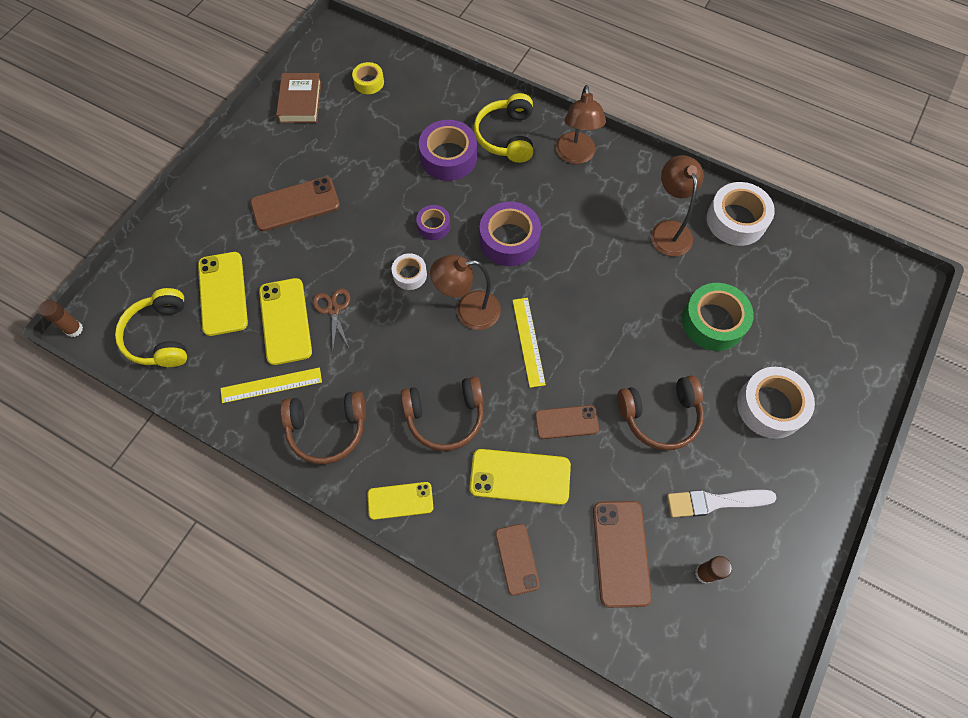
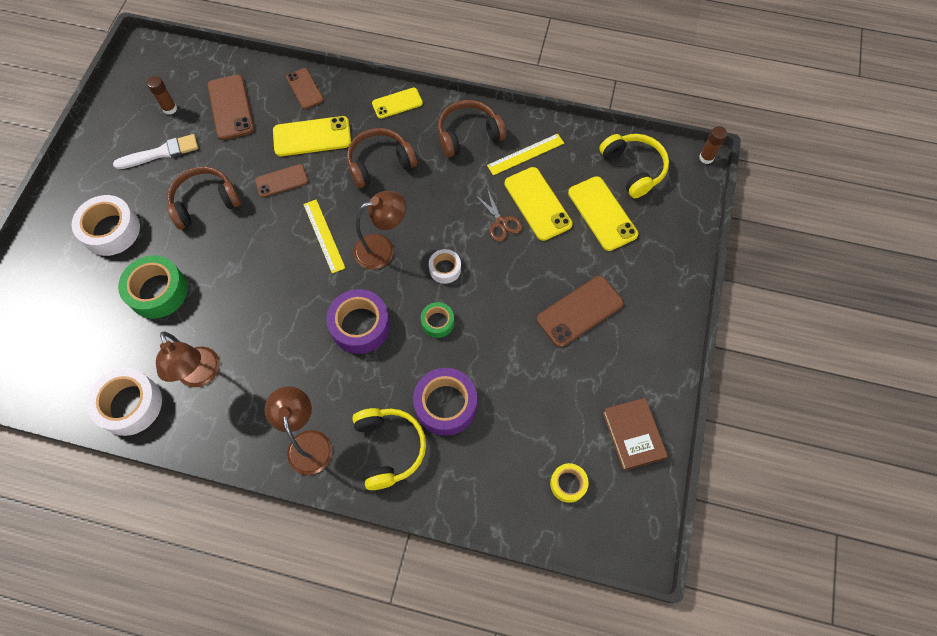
camera: 165 degrees right, 0 degrees up
purple tape [416,205,450,240] -> green tape [421,302,454,338]

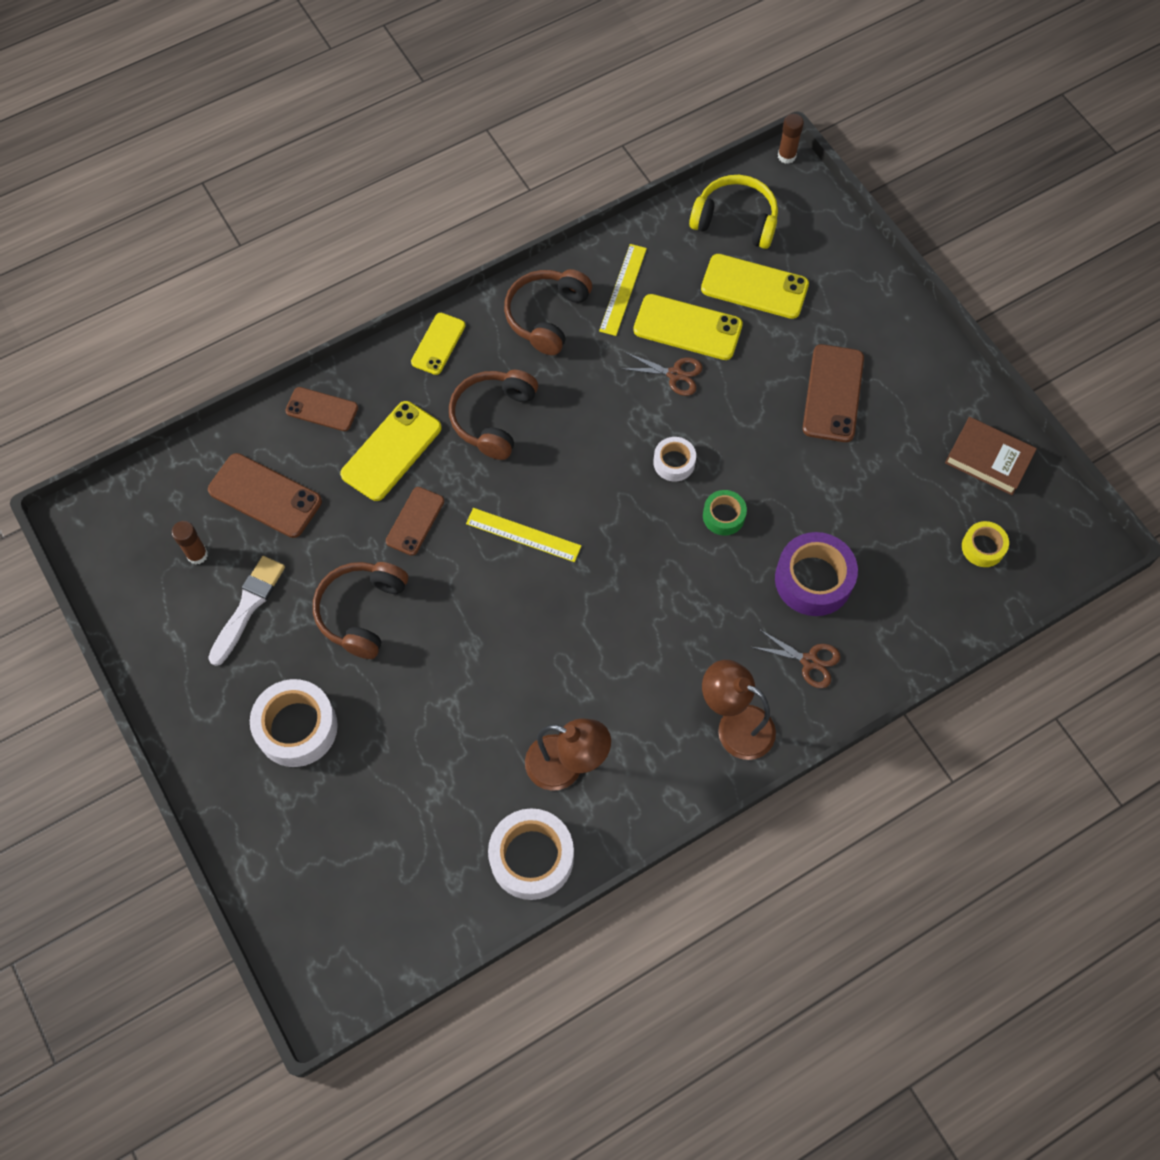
camera: 45 degrees left, 0 degrees up
green tape [118,255,188,319] -> none
purple tape [326,289,390,354] -> none
yellow headphones [352,408,426,490] -> brown scissors [752,629,841,688]
brown lamp [354,191,406,270] -> none

